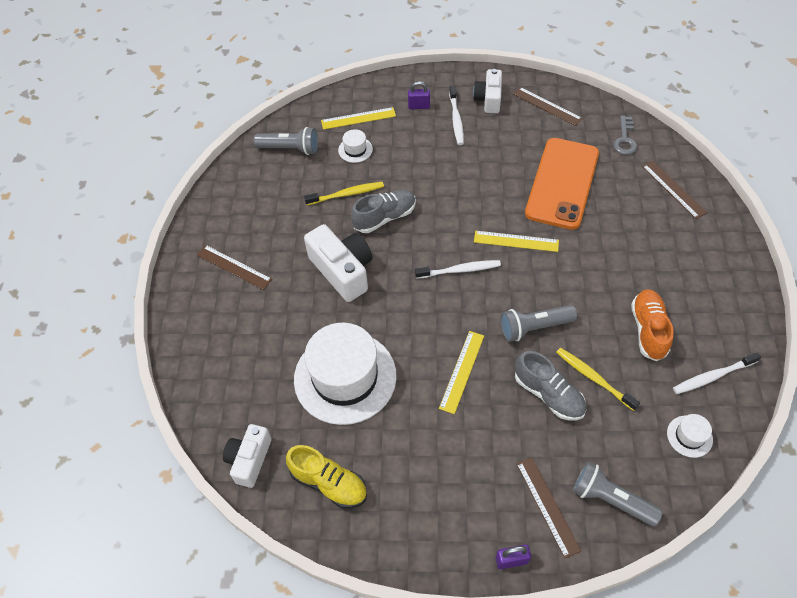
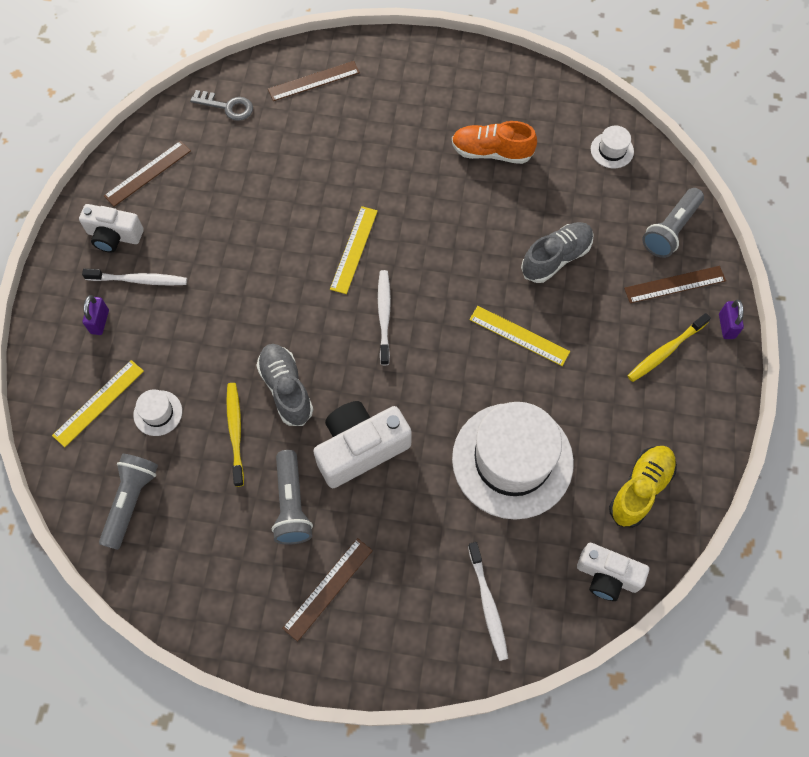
camera: 85 degrees left, 10 degrees up
yellow ruler [321,107,396,130] -> yellow ruler turned 45 degrees clockwise [52,360,144,447]
grey flashlight [500,305,577,342] -> grey flashlight moved to [272,450,313,545]
orange phone [525,138,599,230] -> none
yellow toothbrush [556,348,640,411] -> yellow toothbrush moved to [628,313,711,382]
white toothbrush [673,352,761,394] -> white toothbrush moved to [468,542,508,661]

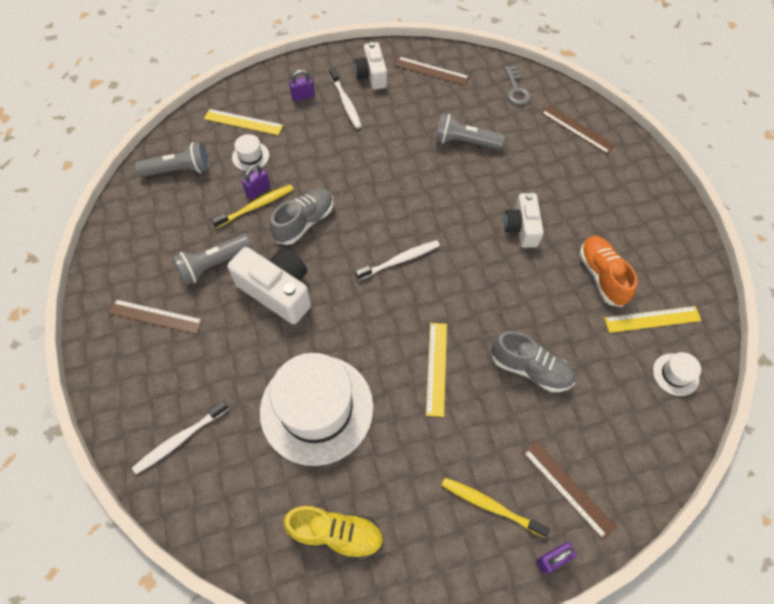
camera: 65 degrees right, 5 degrees down
yellow ruler [330,206,378,294] -> yellow ruler moved to [604,306,702,333]
white camera [577,543,649,601] -> white camera moved to [504,193,544,248]
grey flashlight [642,188,704,258] -> grey flashlight moved to [435,113,505,149]
none -> purple padlock [242,164,270,199]

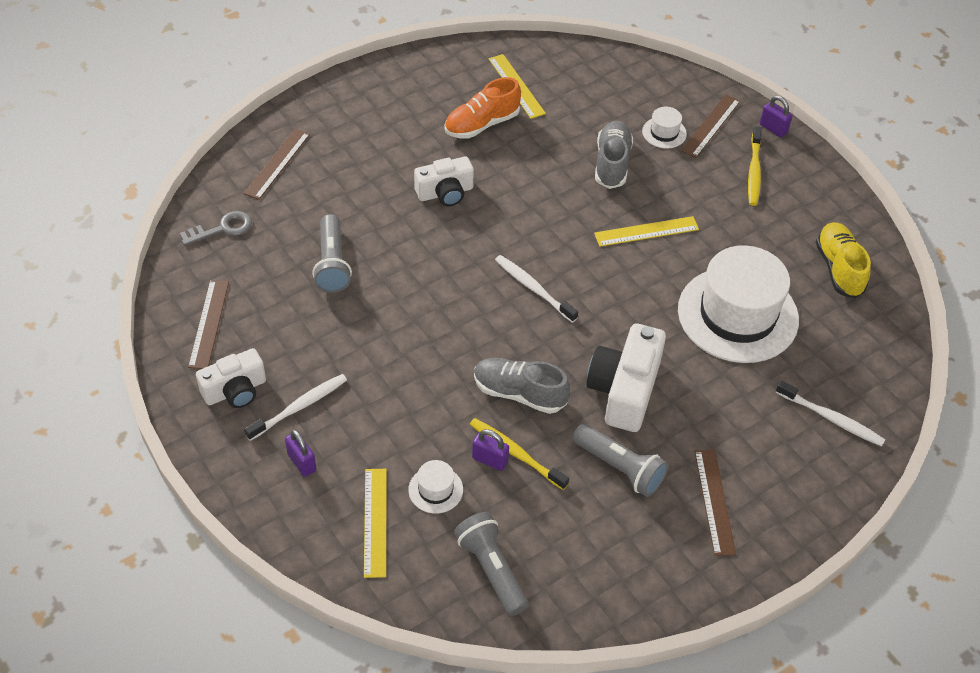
camera: 110 degrees left, 10 degrees down
white hat [653,352,701,396] -> white hat moved to [642,107,687,149]

